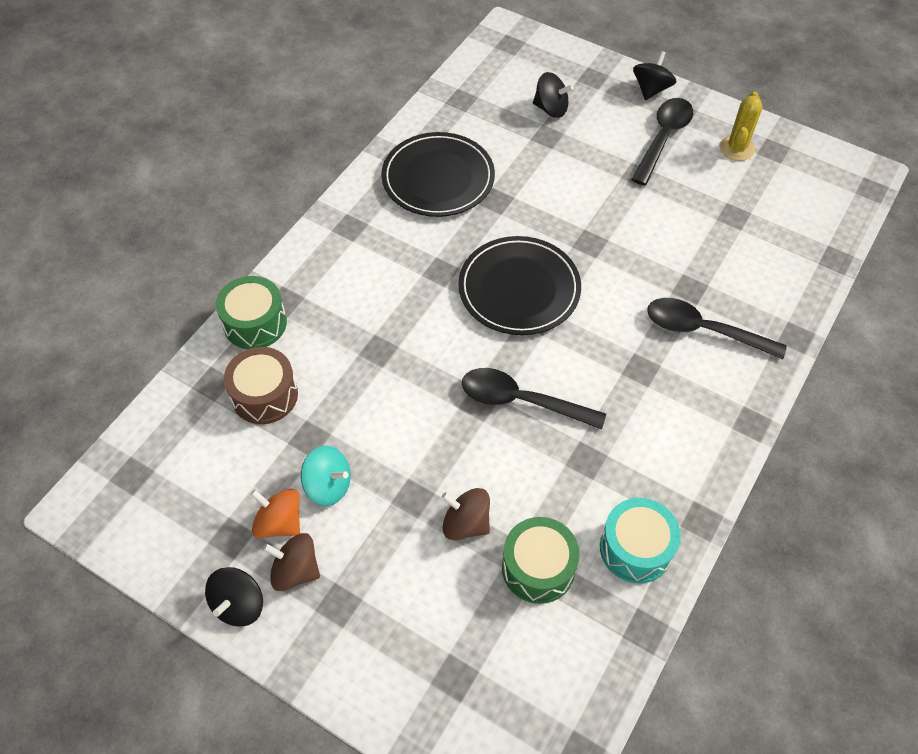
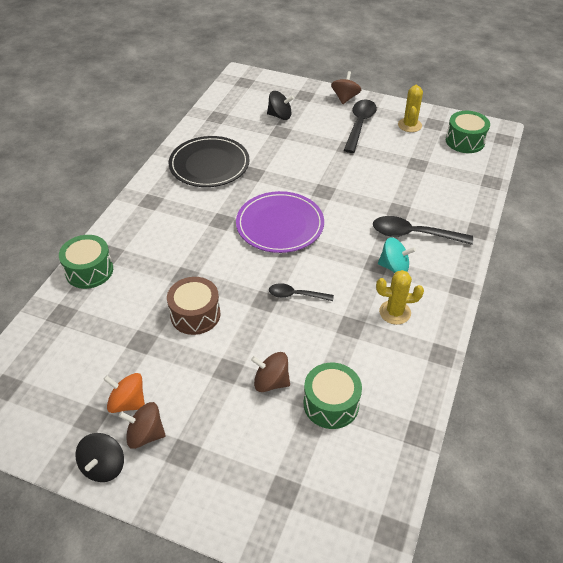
camera: 10 degrees left, 10 degrees down
brown drum [224,347,298,424] -> brown drum moved to [167,277,220,335]
turquoise spinning top [301,446,351,506] -> turquoise spinning top moved to [378,237,416,273]
black plate [458,236,581,335] -> purple plate [236,191,324,253]
black spoon [462,368,606,429] -> black spoon [269,283,334,301], size x0.60
turquoise drum [600,498,681,583] -> none
black spinning top [633,51,676,100] -> brown spinning top [331,71,361,104]
none -> yellow cactus [376,270,424,325]
none -> green drum [446,111,490,153]

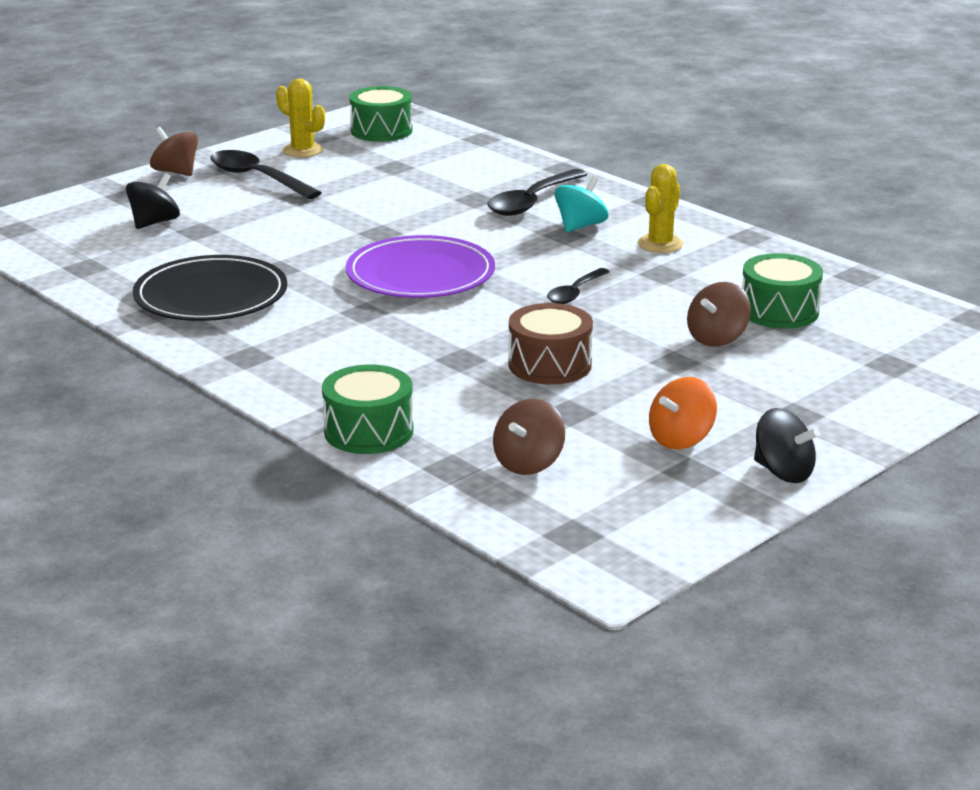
camera: 65 degrees left, 20 degrees down
brown spinning top [119,402,166,449] -> brown spinning top moved to [493,399,565,475]

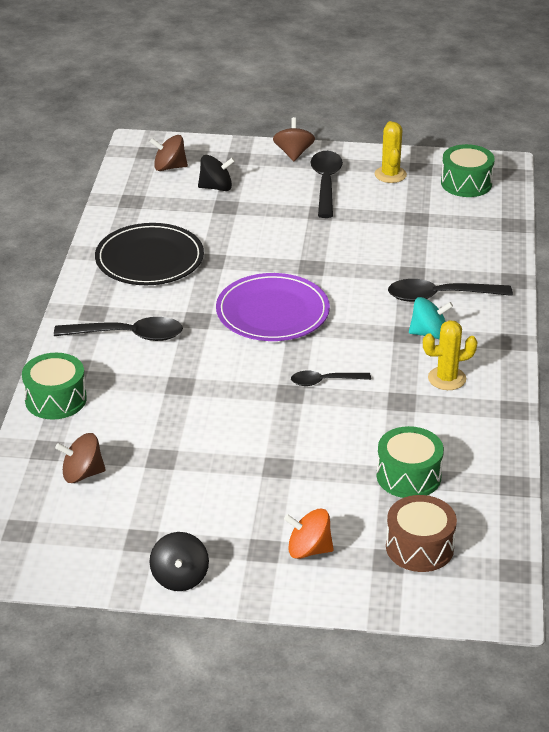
camera: 50 degrees right, 10 degrees up
brown drum [508,303,593,385] -> brown drum moved to [386,495,457,572]
orange spinning top [649,377,717,449] -> orange spinning top moved to [284,509,334,559]
brown spinning top [687,282,751,347] -> brown spinning top moved to [150,135,188,171]
none -> black spoon [54,317,183,341]

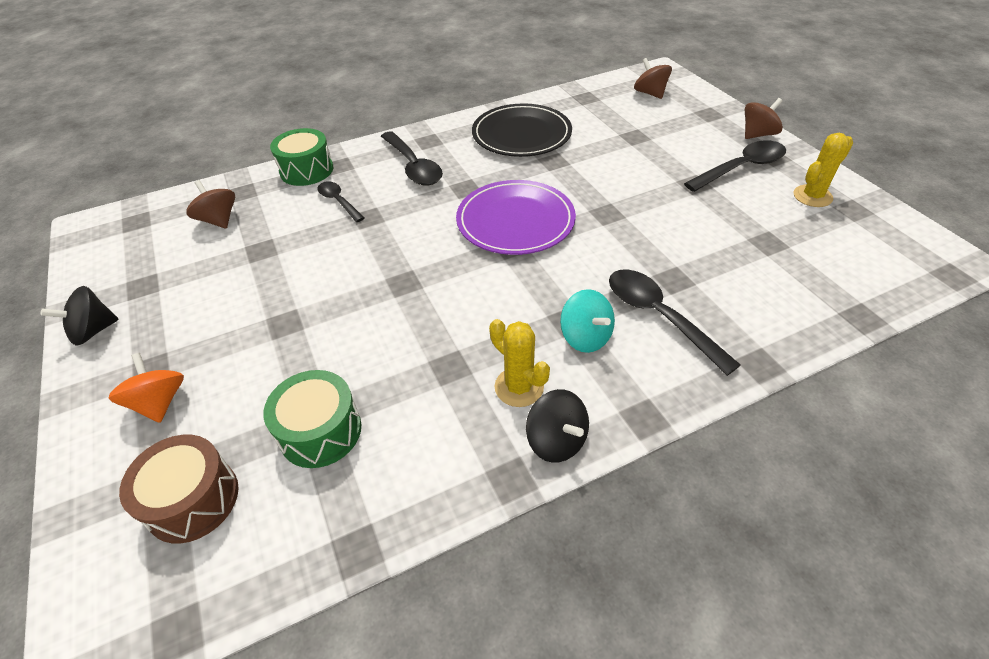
camera: 60 degrees right, 10 degrees up
black spinning top [198,155,235,191] -> black spinning top moved to [526,389,589,463]
black spoon [291,371,371,386] -> black spoon moved to [317,181,364,222]
green drum [441,144,495,197] -> none

